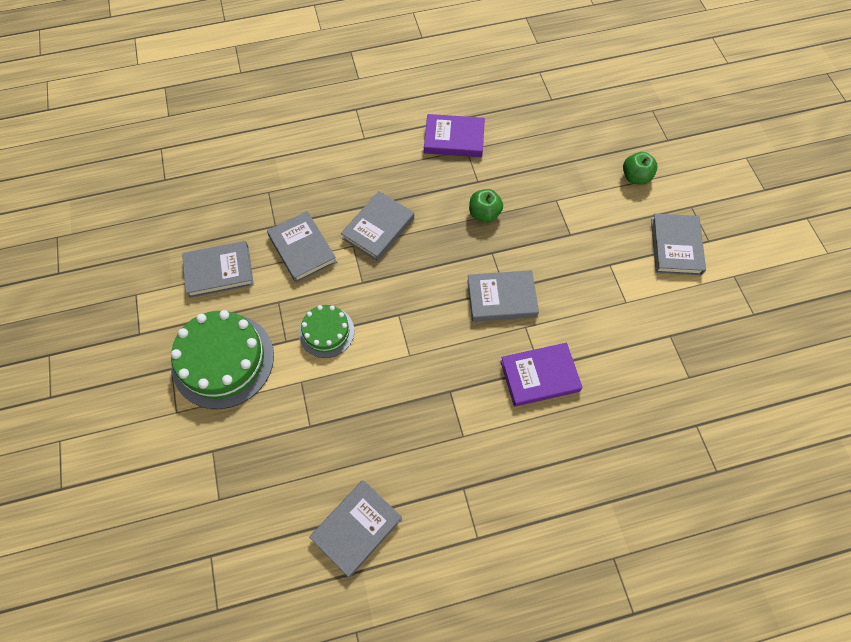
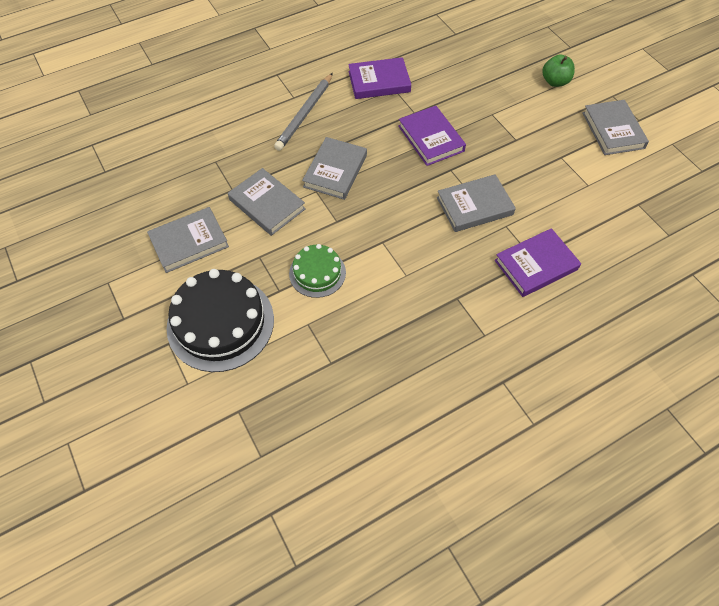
camera: 15 degrees left, 5 degrees down
green cake [171,310,274,409] -> black cake [166,269,274,372]
grey book [309,480,402,578] -> none
green apple [469,189,503,223] -> purple book [398,106,466,166]
none -> grey pencil [274,73,333,151]

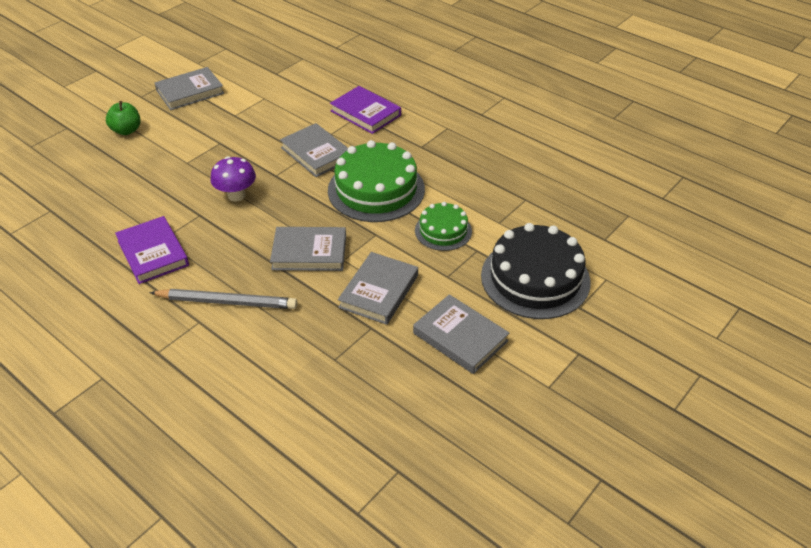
camera: 110 degrees left, 15 degrees down
purple book [398,106,466,166] -> purple mushroom [210,156,256,202]
none -> green cake [328,140,425,222]

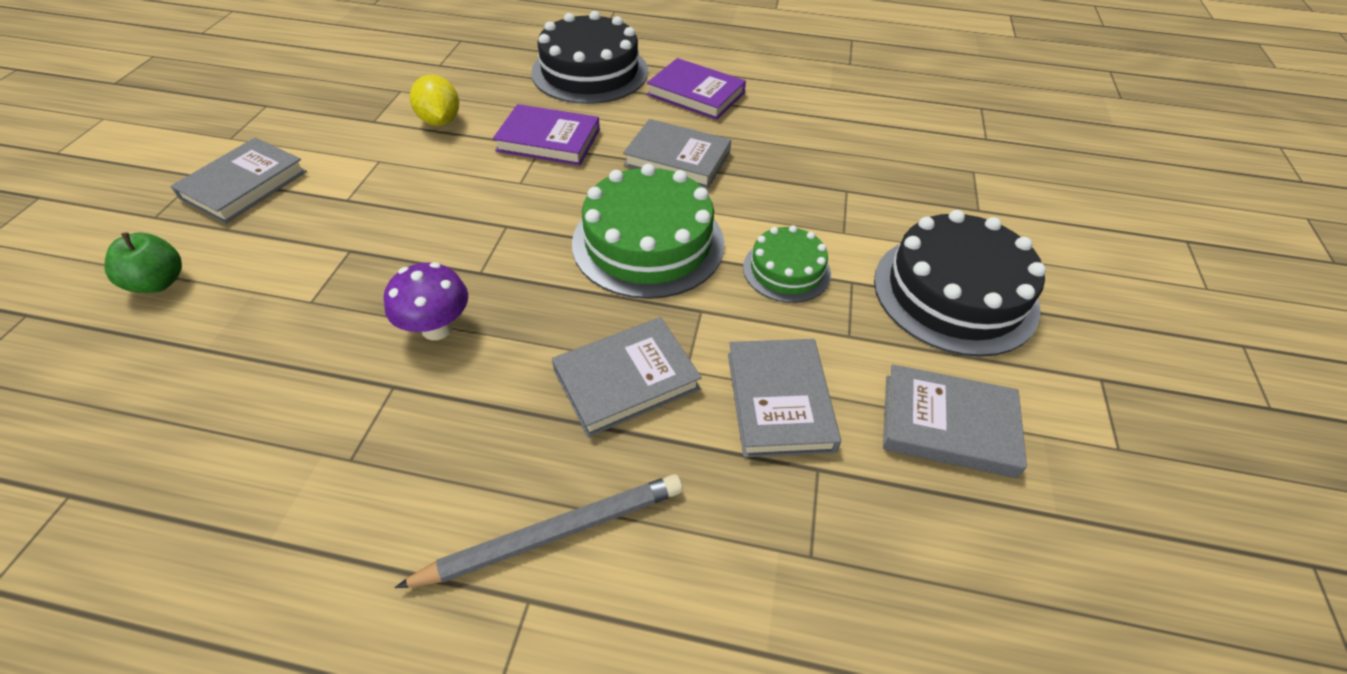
camera: 30 degrees left, 5 degrees up
purple book [115,216,189,284] -> purple book moved to [647,58,746,120]
grey book [280,123,348,177] -> grey book moved to [623,119,731,188]
none -> yellow lemon [410,75,459,126]
none -> black cake [531,11,648,104]

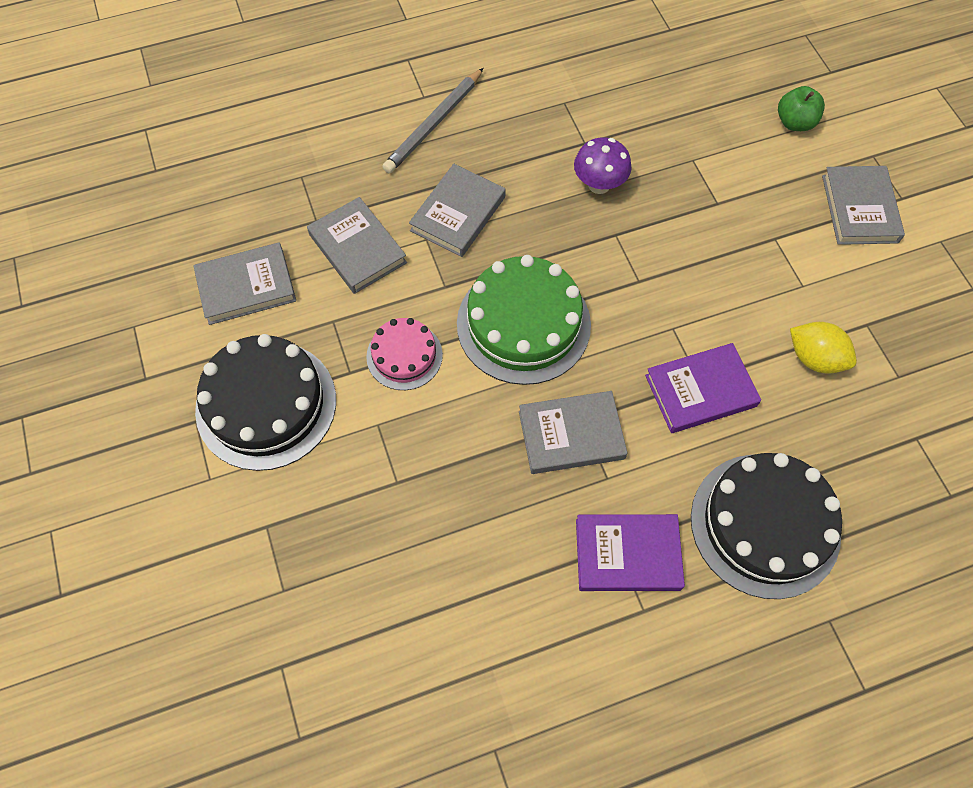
camera: 150 degrees right, 15 degrees up
green cake [743,225,831,303] -> pink cake [366,318,443,390]

